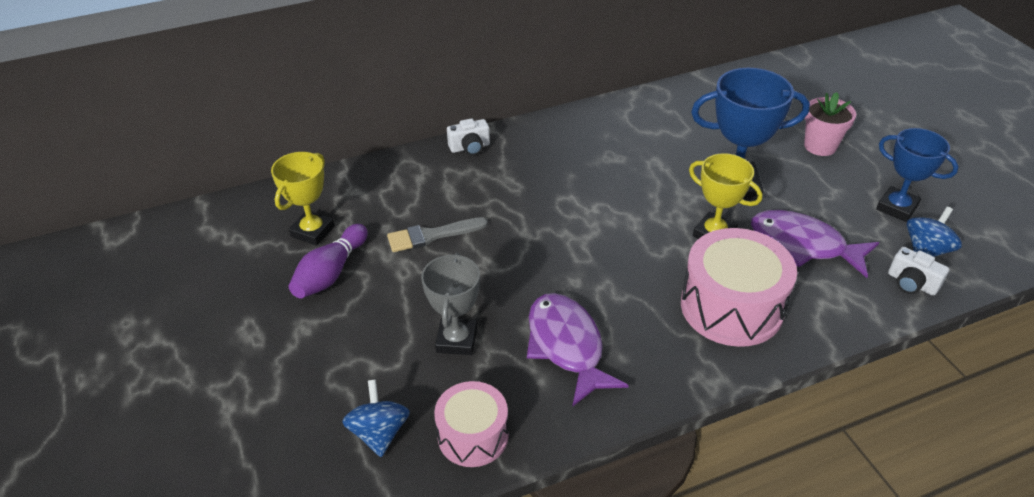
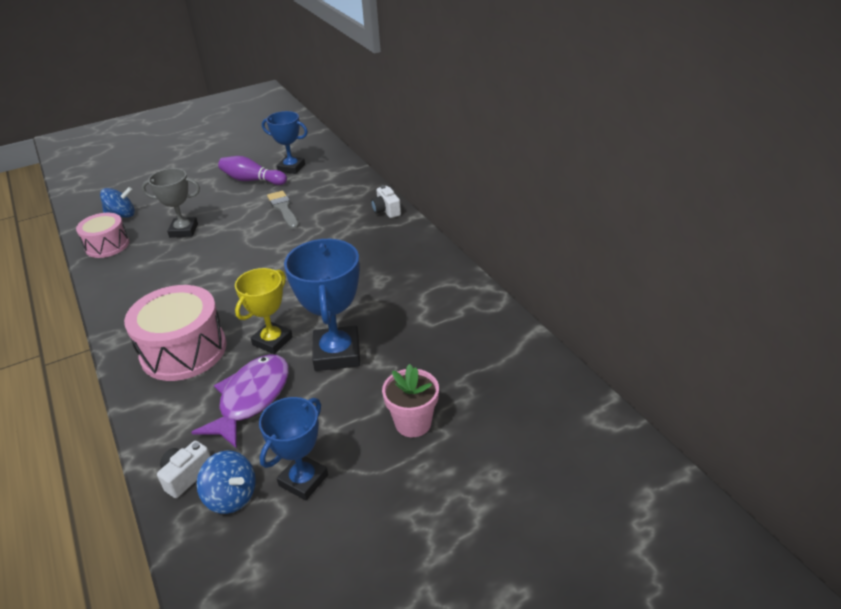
camera: 85 degrees right, 5 degrees down
yellow trophy [271,152,335,246] -> blue trophy [262,111,308,174]
purple fish [527,293,629,406] -> none

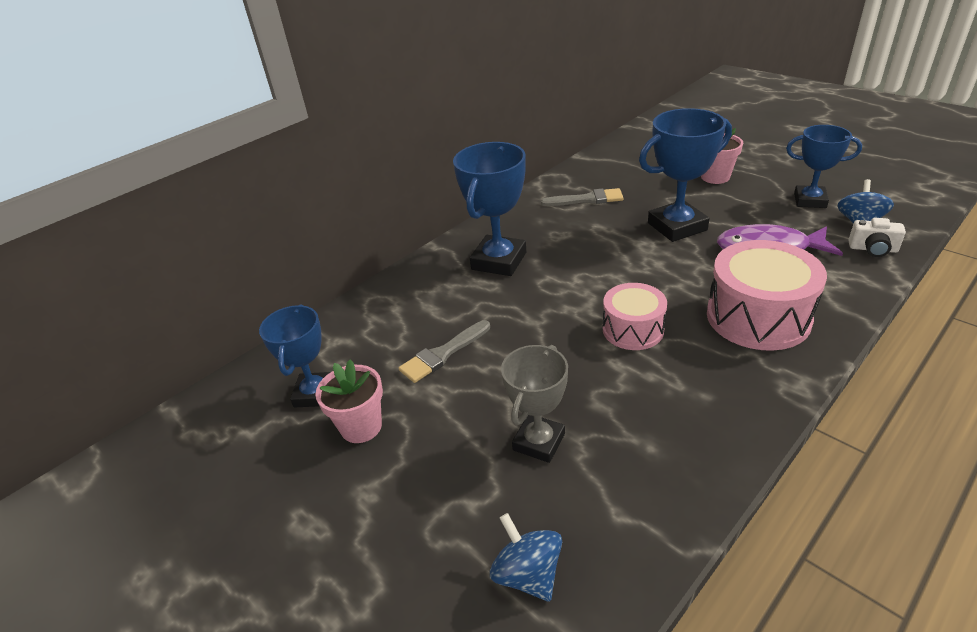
camera: 105 degrees left, 0 degrees up
pink drum [76,213,129,258] -> pink drum moved to [603,283,667,350]
grey trophy [142,168,200,238] -> grey trophy turned 45 degrees clockwise [501,345,568,463]
purple bowling pin [218,156,287,185] -> pink flower pot [315,359,383,443]
yellow trophy [235,268,293,354] -> none
white camera [371,185,401,218] -> none
none -> blue trophy [453,142,526,276]
none -> grey brush [541,188,623,206]

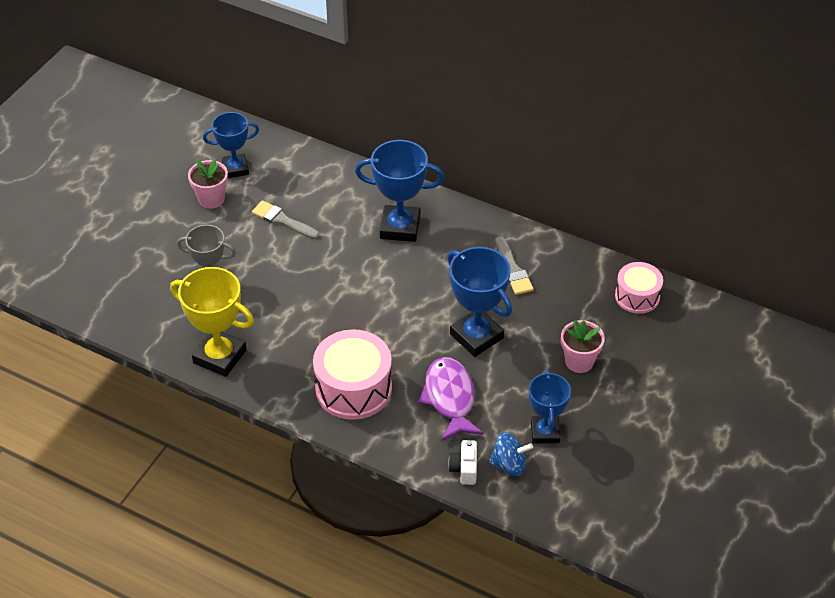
camera: 70 degrees right, 10 degrees up
blue spinning top [490,513,562,602] -> none
pink drum [603,283,667,350] -> pink drum moved to [615,262,663,314]
none -> yellow trophy [170,267,254,377]

